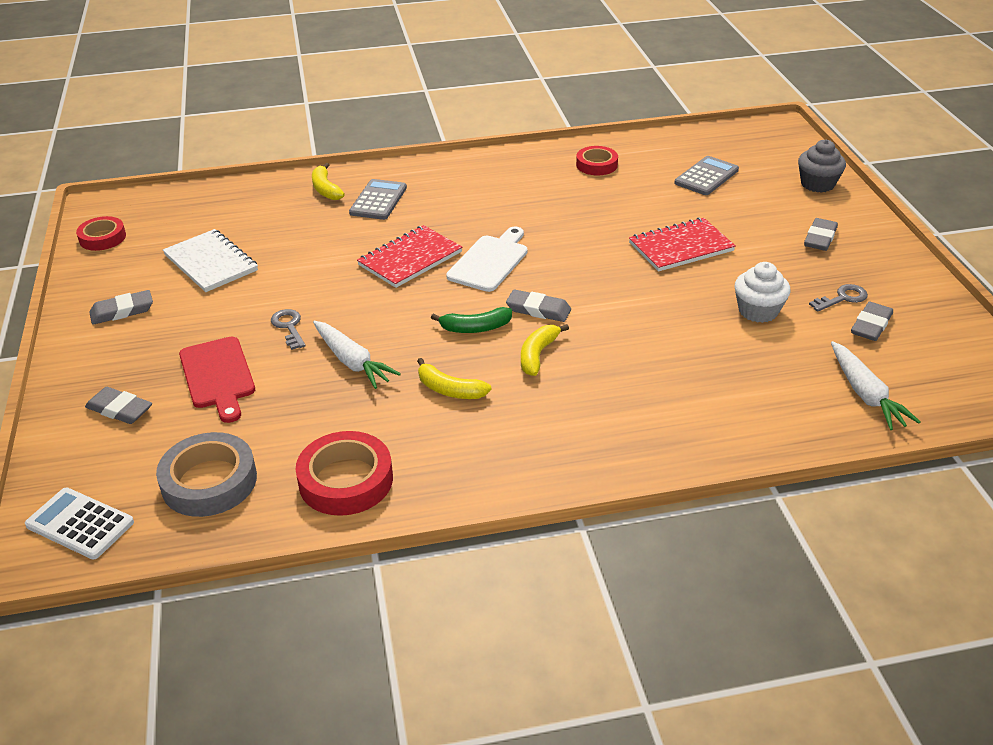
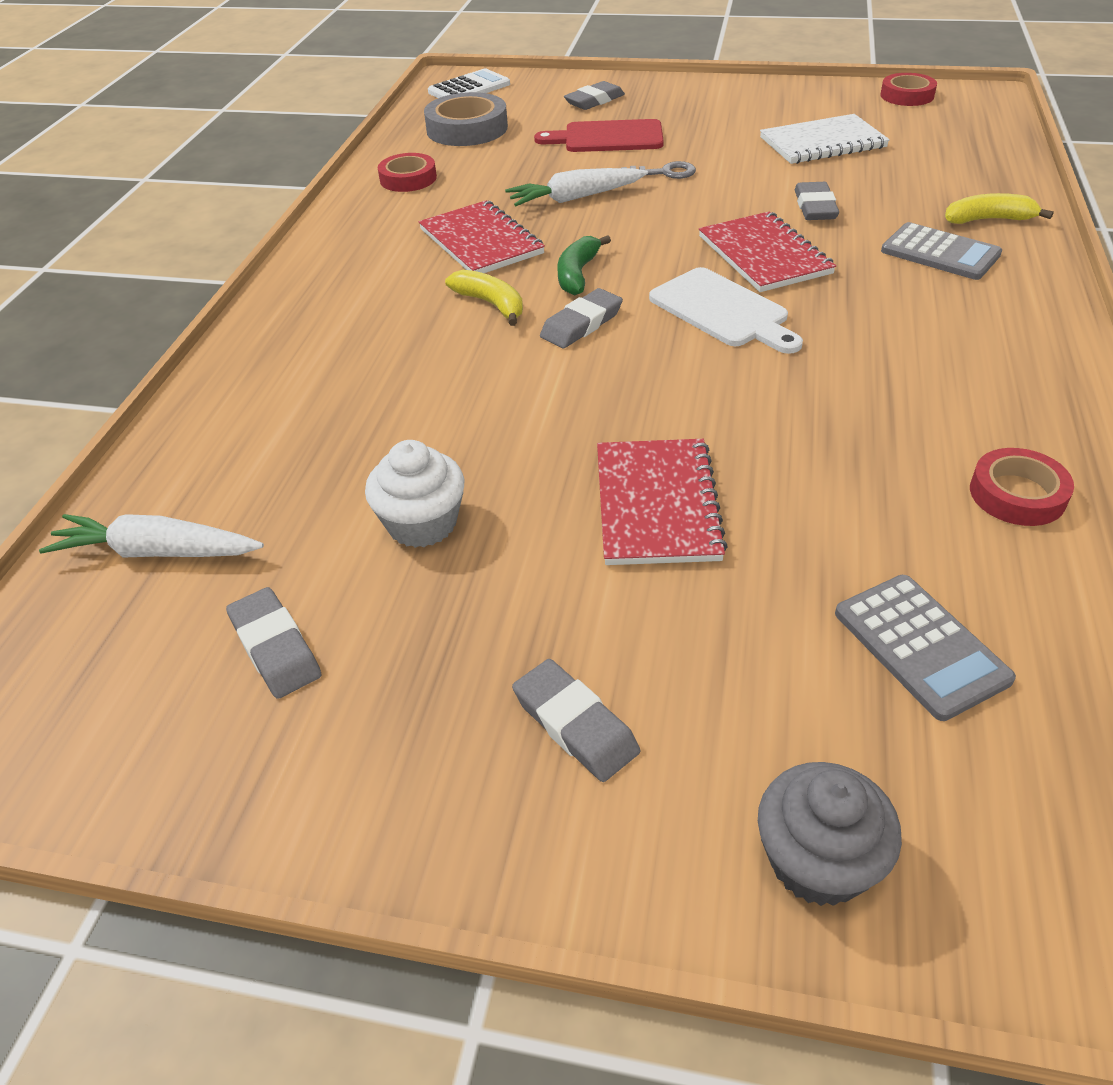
camera: 115 degrees right, 5 degrees up
grey eraser [89,290,153,325] -> grey eraser moved to [795,182,839,220]
red tape [295,431,393,516] -> red tape [378,153,437,192], size x0.64
yellow banana [417,358,492,399] -> red notebook [419,200,545,273]
grey key [809,284,868,312] -> none

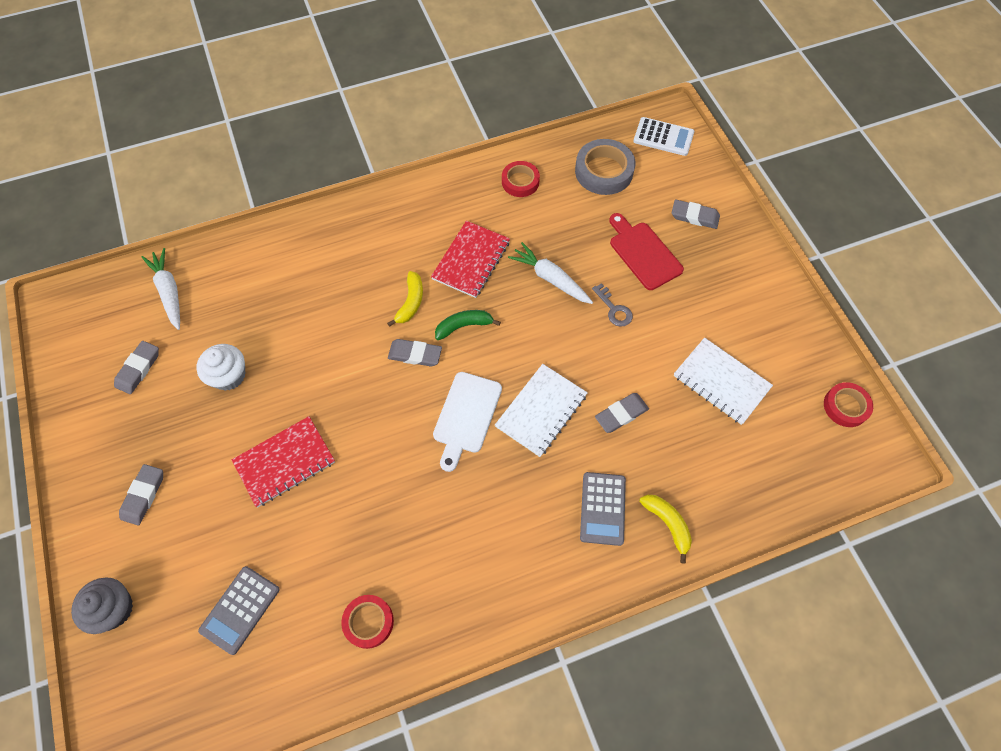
camera: 55 degrees right, 20 degrees up
red notebook [699,211,836,292] -> white notebook [495,364,588,457]

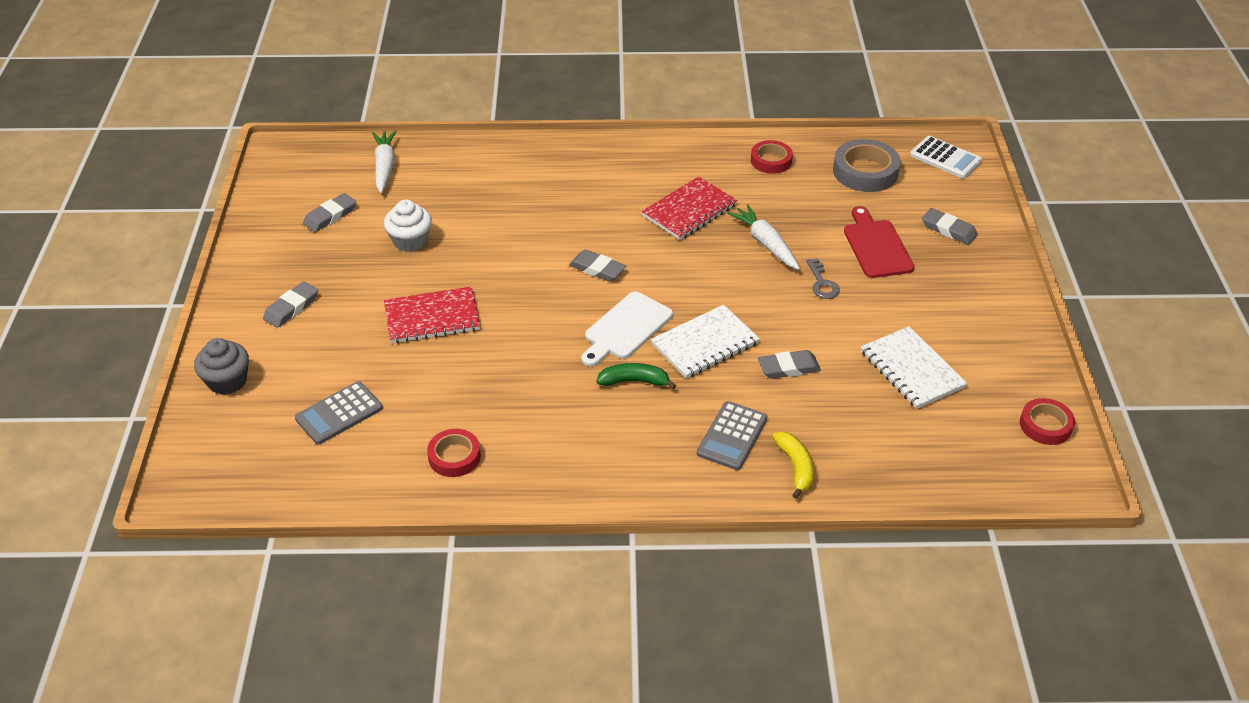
camera: 20 degrees right, 20 degrees down
yellow banana [387,271,423,327] -> none
green banana [435,310,501,340] -> green banana moved to [596,363,677,389]

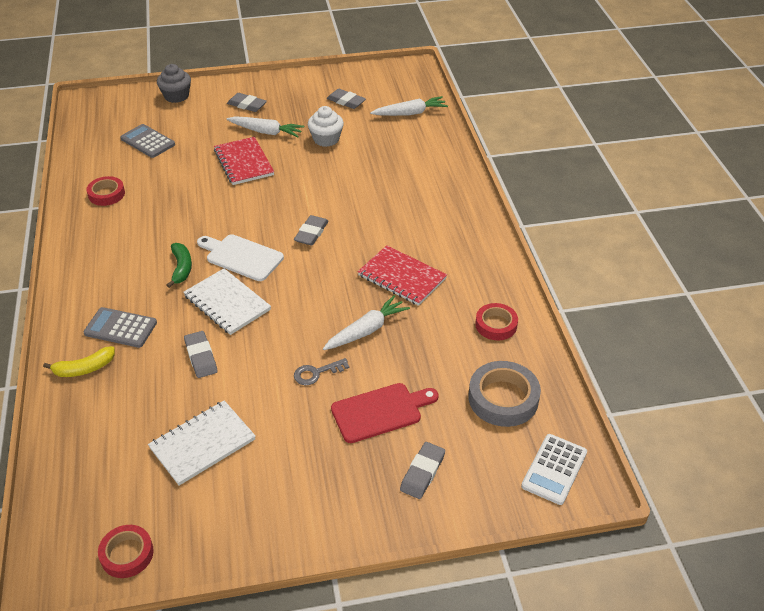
camera: 80 degrees right, 0 degrees up
none -> white carrot [227,116,304,137]

